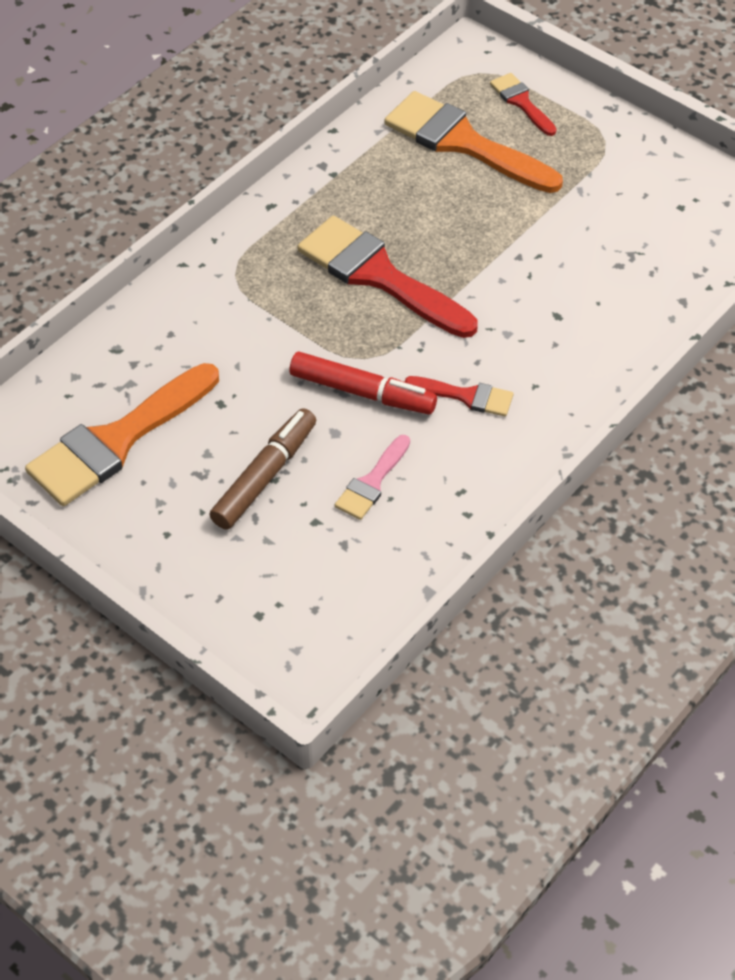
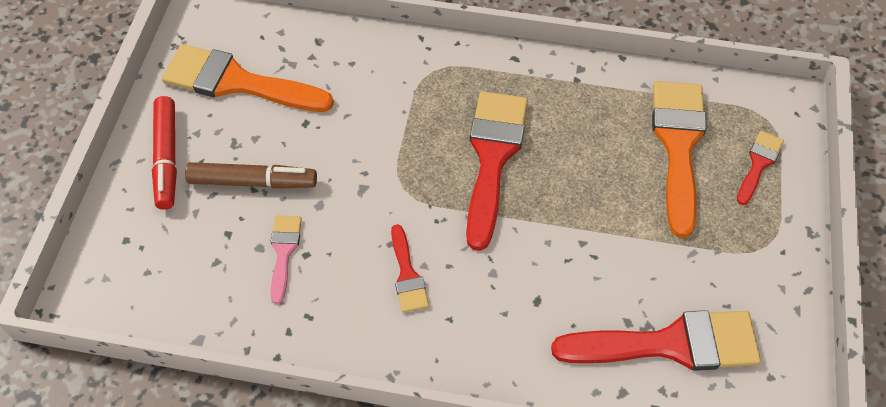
camera: 60 degrees right, 5 degrees up
red marker [289,352,437,415] -> red marker moved to [152,96,177,210]
pink brush [335,435,410,520] -> pink brush turned 90 degrees clockwise [271,216,302,304]
none -> red brush [551,310,761,371]

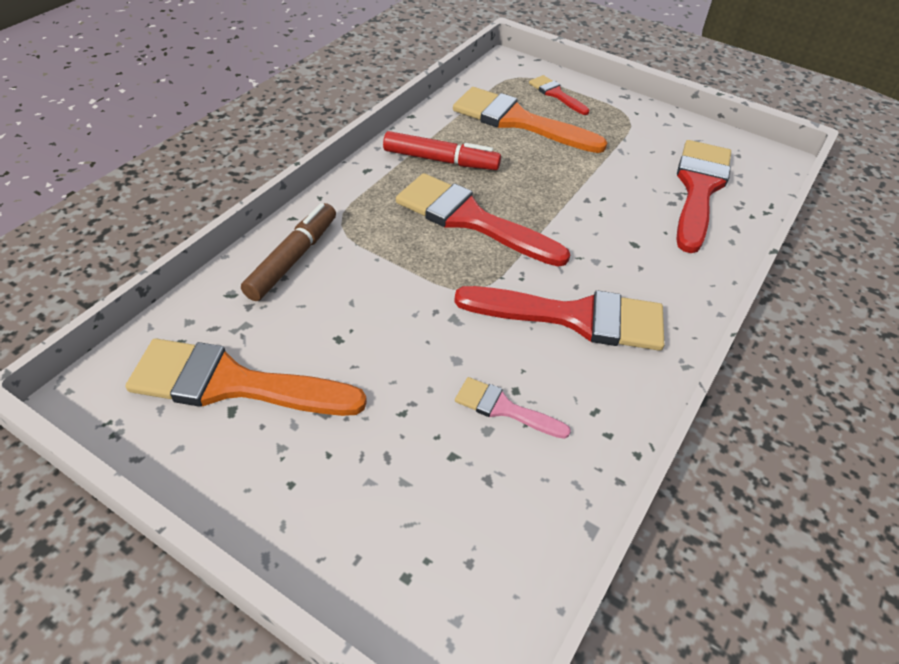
camera: 70 degrees left, 10 degrees down
red marker [152,96,177,210] -> red marker moved to [383,131,501,170]
orange brush [162,44,334,112] -> orange brush turned 60 degrees clockwise [126,338,367,416]
brown marker [185,162,317,189] -> brown marker moved to [241,203,336,301]
red brush [391,224,429,313] -> red brush [454,286,664,351], size x2.00

